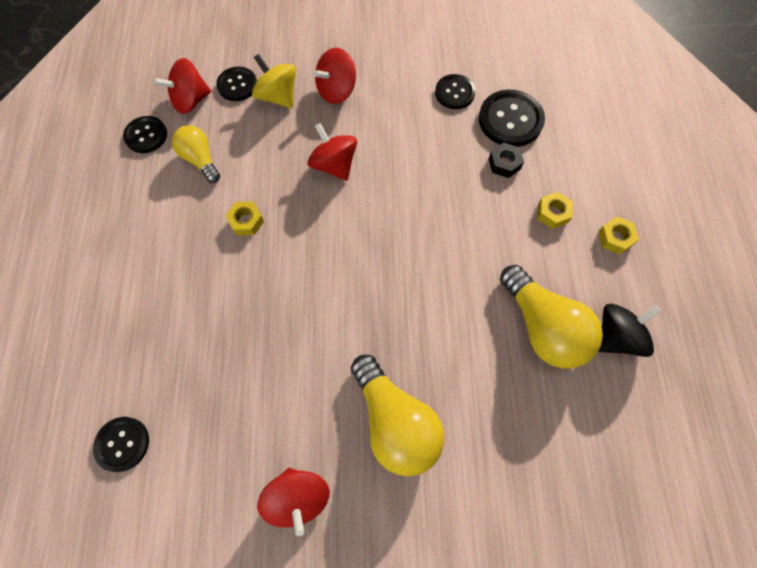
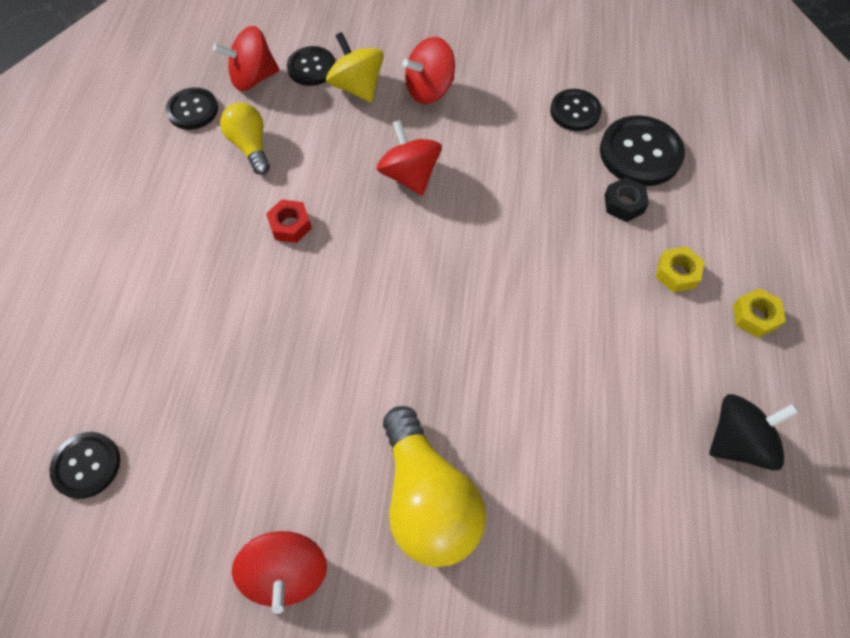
camera: 10 degrees right, 5 degrees down
yellow nut [225,202,264,236] -> red nut [266,199,312,243]
yellow light bulb [500,265,603,368] -> none

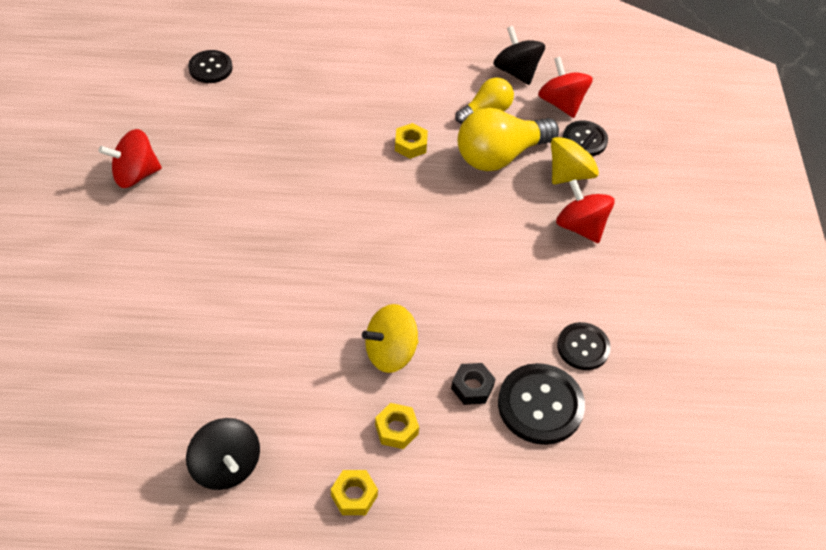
camera: 80 degrees right, 10 degrees down
black button [166,87,218,130] -> black spinning top [493,26,545,85]
red nut [266,199,312,243] -> yellow nut [395,123,428,159]
red spinning top [377,120,442,196] -> none
yellow light bulb [383,406,486,567] -> yellow light bulb moved to [458,108,559,171]
none -> yellow spinning top [362,304,418,373]

